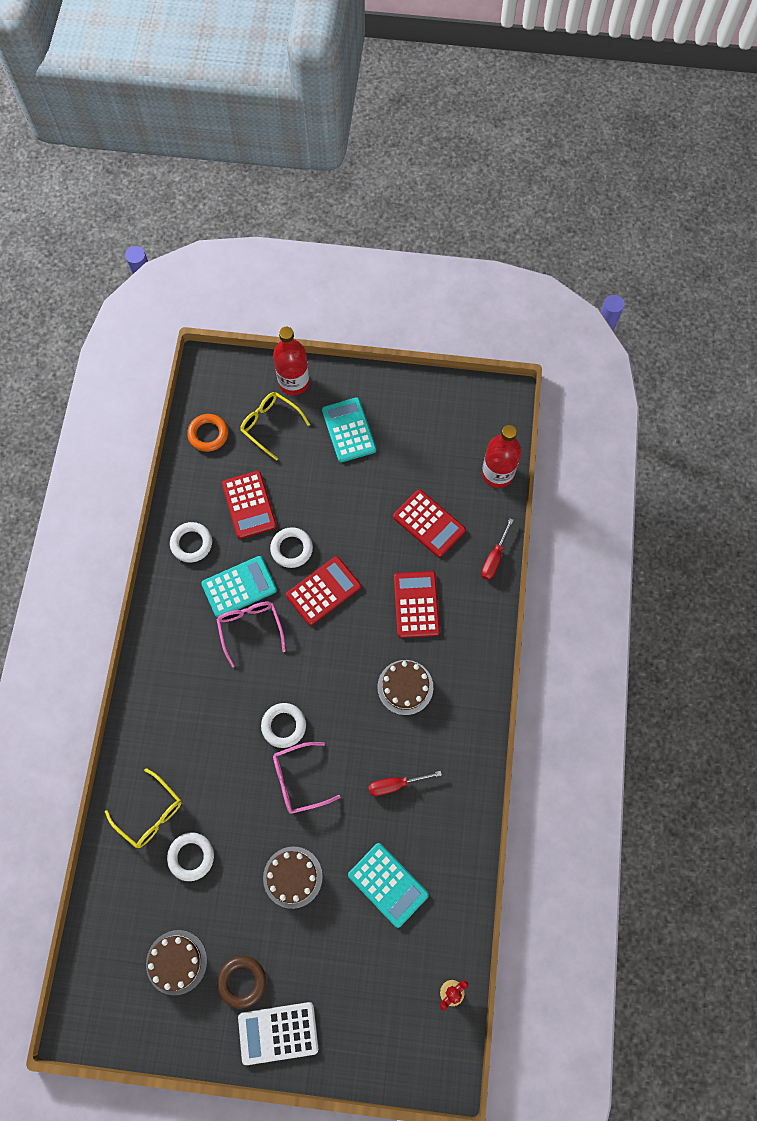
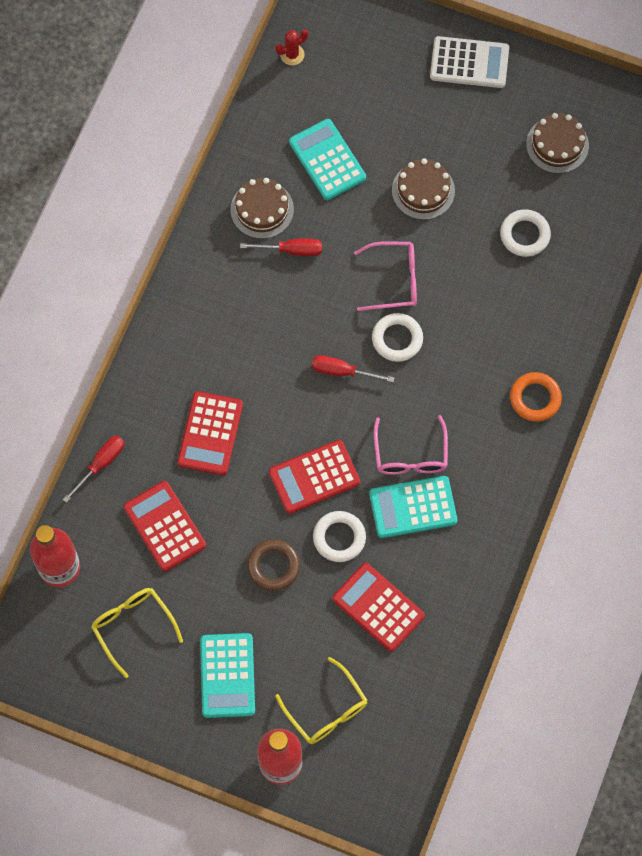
camera: 165 degrees left, 0 degrees up
yellow glasses [105,768,182,848] -> yellow glasses moved to [91,588,183,678]
white ring [170,522,212,563] -> none
orange ring [187,414,228,452] -> orange ring moved to [510,372,562,422]
brown ring [217,956,266,1008] -> brown ring moved to [247,539,300,591]
red calculator [222,471,277,539] -> red calculator turned 45 degrees counterclockwise [332,563,425,652]
brown cake [377,660,433,715] -> brown cake moved to [231,178,294,239]
none -> red screwdriver [312,355,395,382]

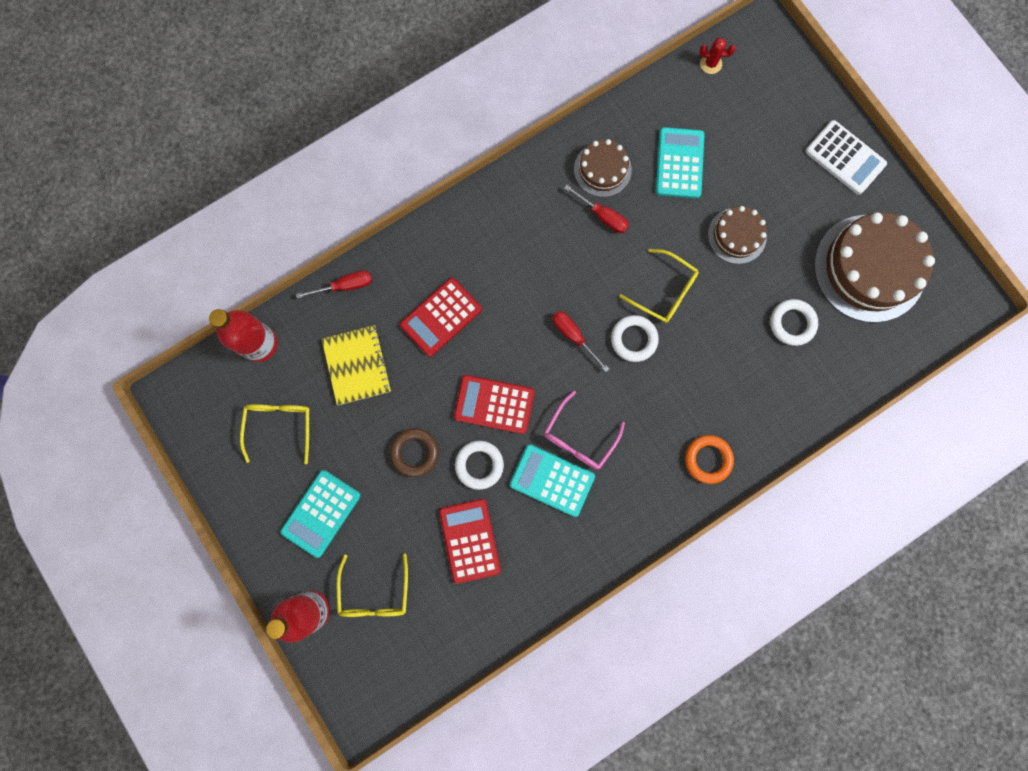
camera: 35 degrees right, 10 degrees up
red calculator [123,481,206,572] -> yellow notebook [322,325,392,405]
pink glasses [354,241,417,311] -> yellow glasses [619,249,699,323]
brown cake [526,113,589,173] -> brown cake [814,212,935,323], size x1.89

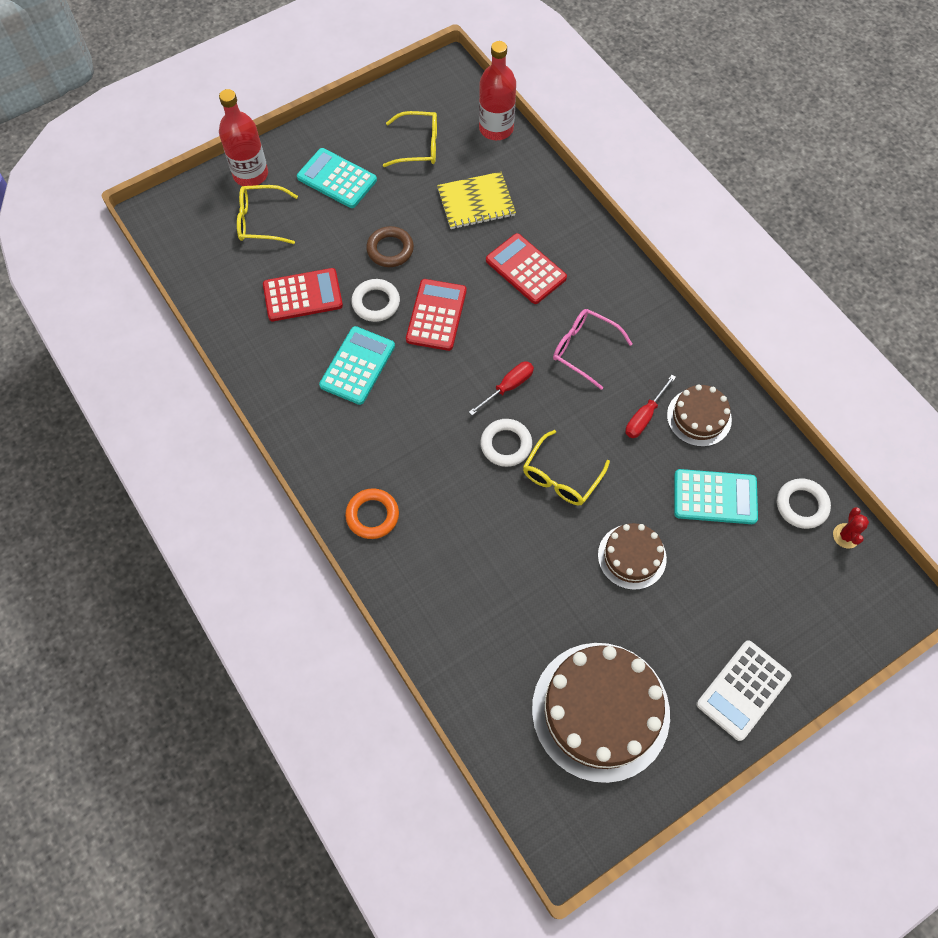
camera: 90 degrees right, 15 degrees down
red screwdriver [296,271,372,299] -> none
pink glasses [544,391,625,469] -> pink glasses moved to [553,309,633,390]
white ring [770,299,818,346] -> white ring moved to [777,478,831,529]

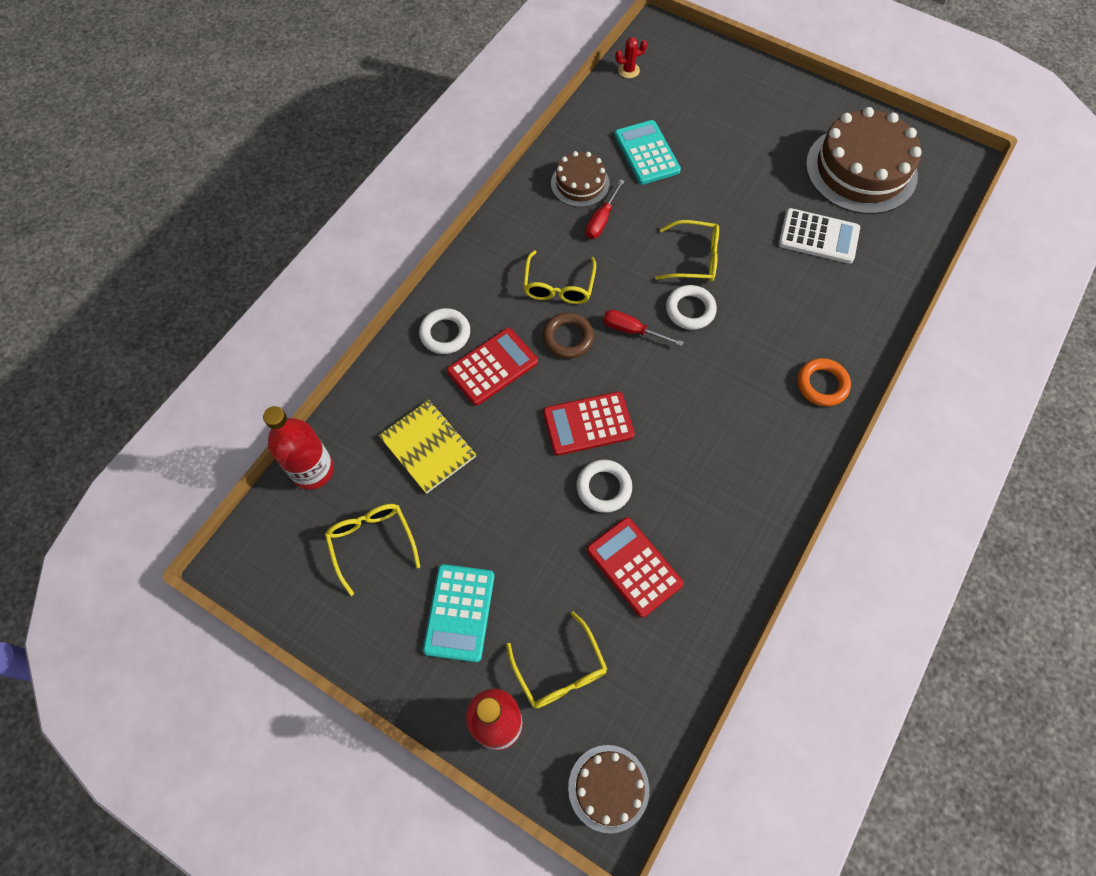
camera: 115 degrees left, 0 degrees up
turquoise calculator [319,326,395,405] -> none
brown ring [366,226,414,267] -> brown ring moved to [542,312,594,358]
red calculator [486,233,567,304] -> red calculator turned 150 degrees counterclockwise [447,328,538,406]
pink glasses [553,309,633,390] -> yellow glasses [523,250,596,304]
brown cake [598,523,667,590] -> brown cake moved to [568,745,649,833]
red screwdriver [625,375,676,438] -> red screwdriver turned 105 degrees clockwise [586,179,625,239]
white calculator [696,640,791,741] -> white calculator moved to [779,208,860,264]
white ring [777,478,831,529] -> white ring moved to [419,308,470,354]

